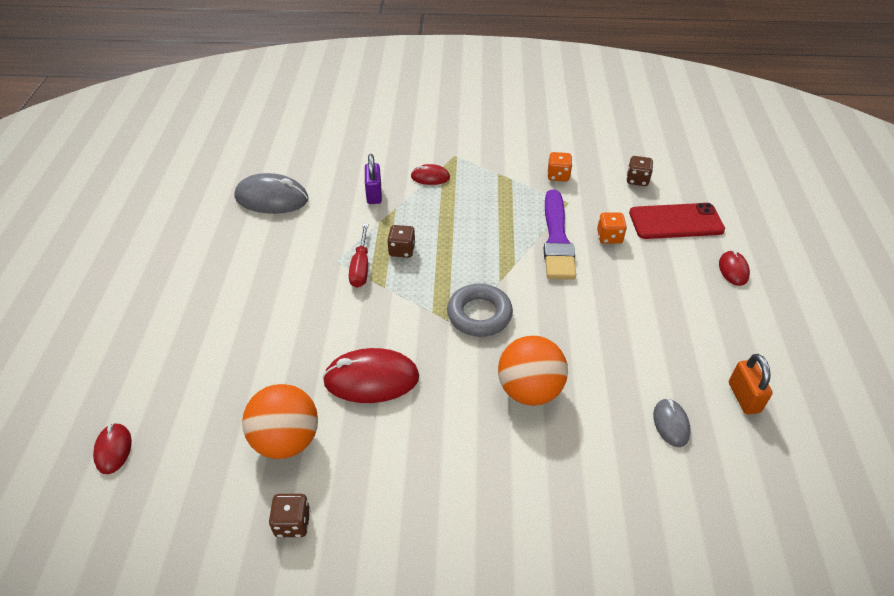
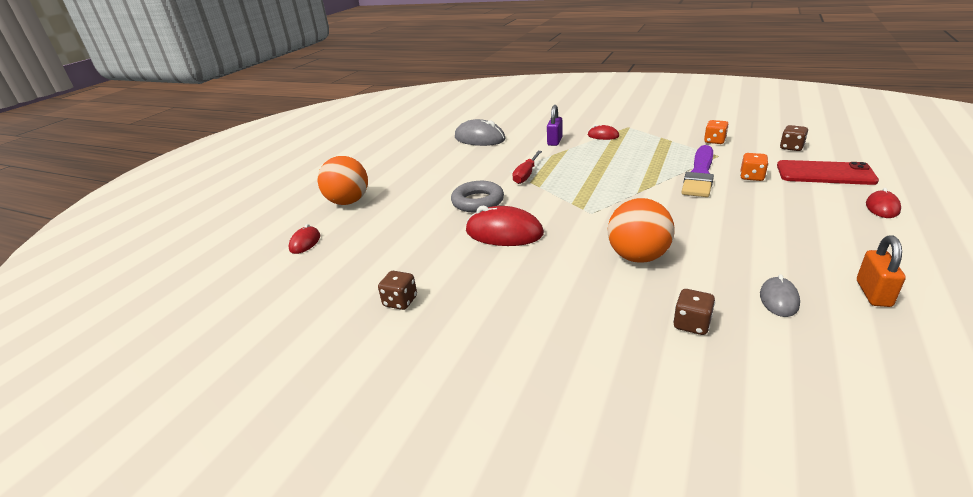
camera: 25 degrees right, 15 degrees down
orange ball [242,384,318,459] -> orange ball moved to [317,156,368,205]
brown dice [387,225,415,258] -> brown dice moved to [673,289,715,335]
grey ring [447,284,513,337] -> grey ring moved to [451,181,504,212]

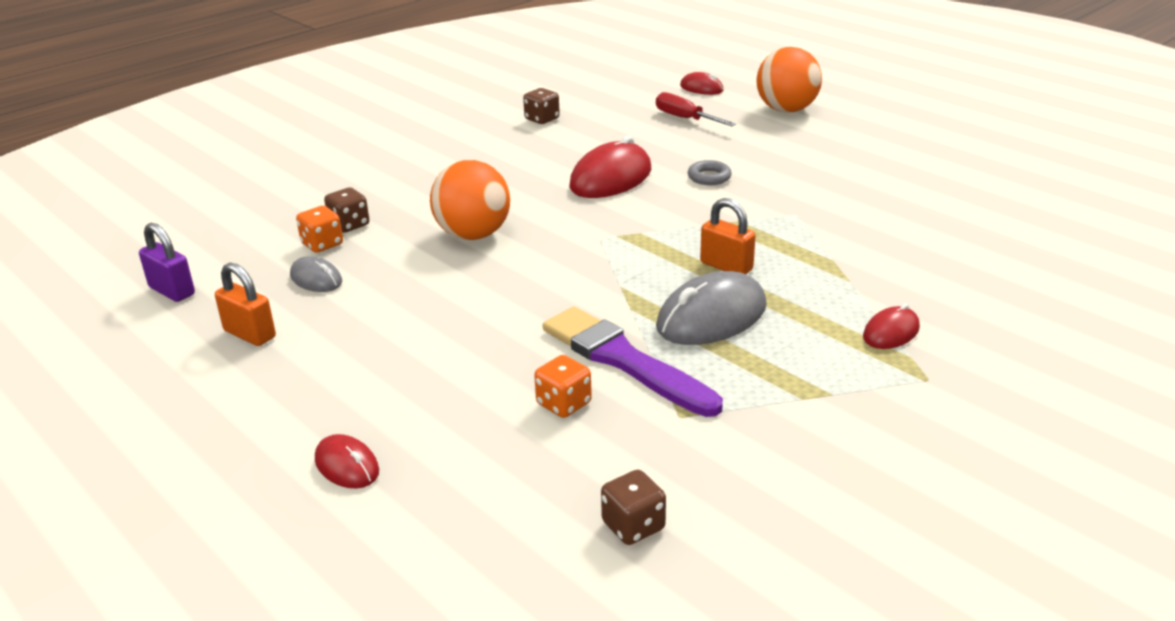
camera: 110 degrees right, 0 degrees up
grey ring [451,181,504,212] -> grey ring [688,160,732,185], size x0.57
grey mouse [455,119,506,146] -> grey mouse moved to [656,271,767,345]
red screwdriver [512,151,542,184] -> red screwdriver moved to [656,92,736,126]
purple padlock [547,105,563,146] -> purple padlock moved to [139,223,195,302]
orange dice [704,120,729,144] -> orange dice moved to [296,206,343,252]
red phone [777,160,879,185] -> none
none -> orange padlock [700,198,756,274]

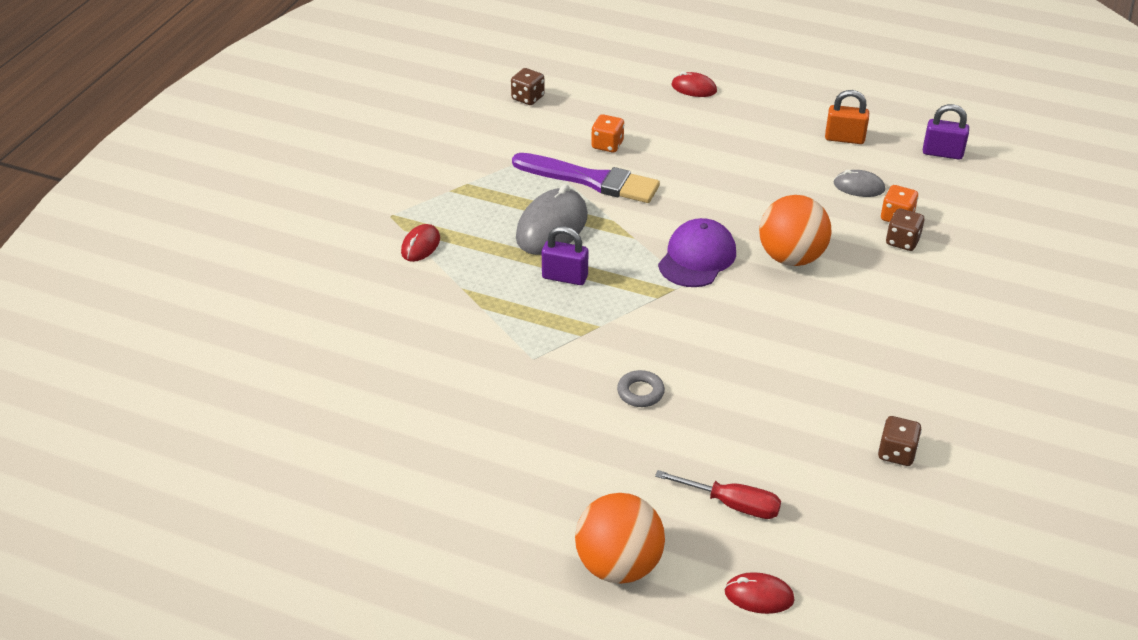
camera: 155 degrees right, 10 degrees up
red mouse [569,136,651,198] -> none
orange padlock [700,198,756,274] -> purple padlock [542,226,588,285]
none -> purple cap [658,218,736,287]

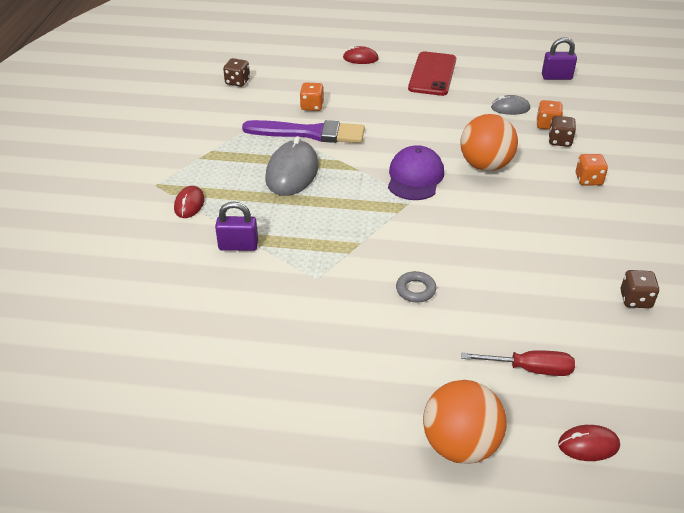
camera: 15 degrees left, 0 degrees up
purple padlock [542,226,588,285] -> purple padlock moved to [215,202,258,251]
orange padlock [825,90,869,144] -> none
none -> red phone [408,51,456,96]
none -> orange dice [576,154,608,186]

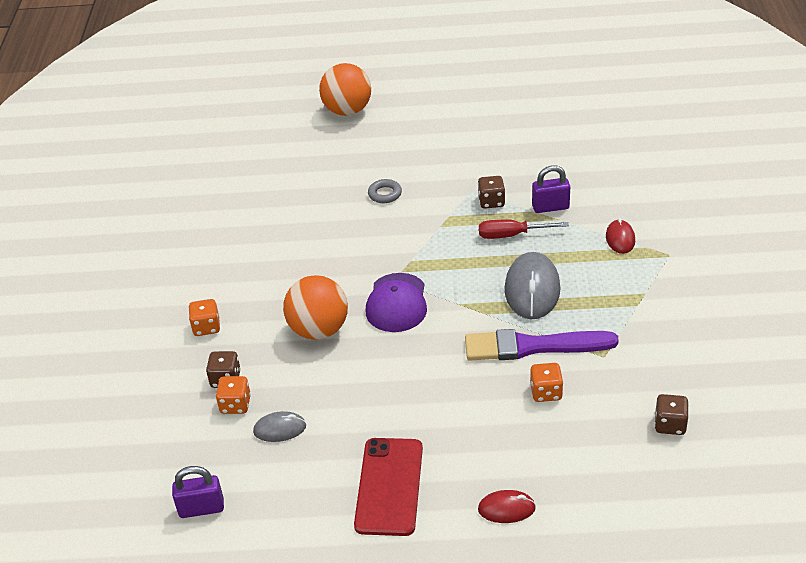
camera: 175 degrees right, 0 degrees up
red screwdriver [461,350,575,376] -> red screwdriver moved to [479,220,569,239]
red mouse [558,425,620,461] -> none
brown dice [621,270,659,308] -> brown dice moved to [478,176,505,209]

